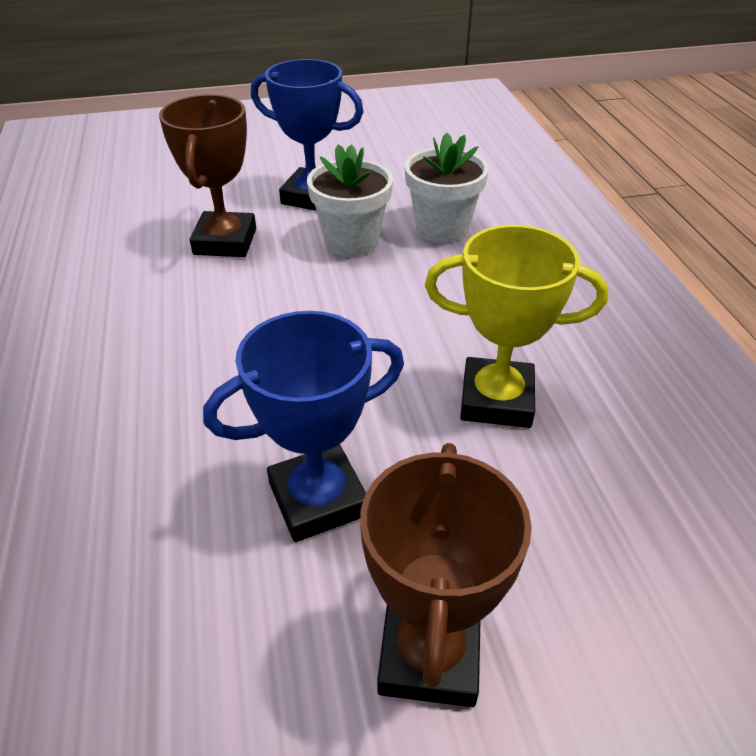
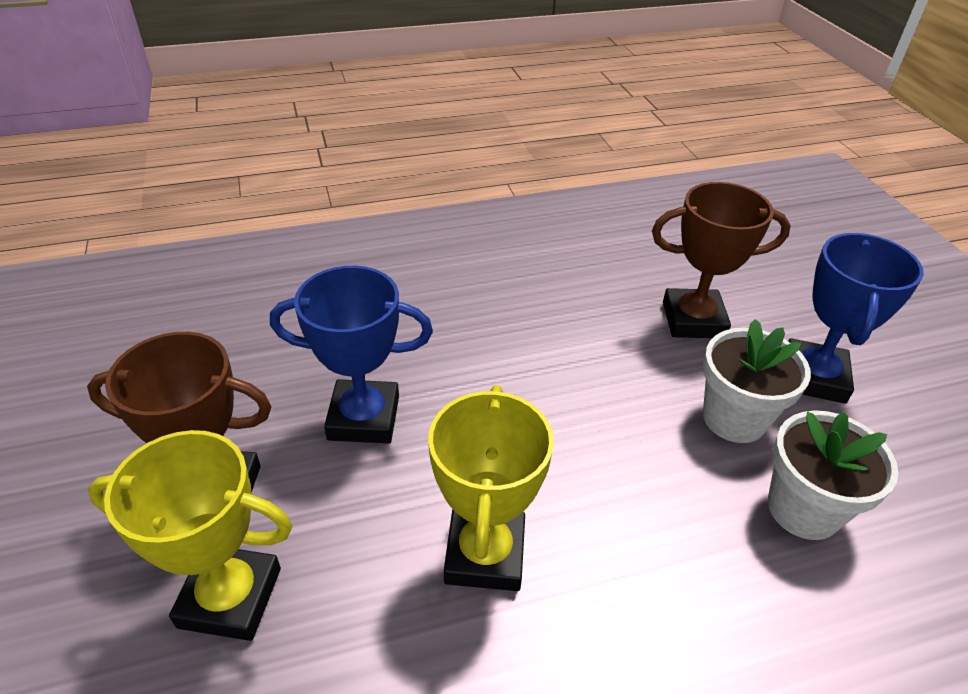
camera: 85 degrees right, 0 degrees up
blue trophy [203,311,404,542] -> blue trophy turned 60 degrees counterclockwise [270,266,433,443]
none -> yellow trophy [88,430,293,641]

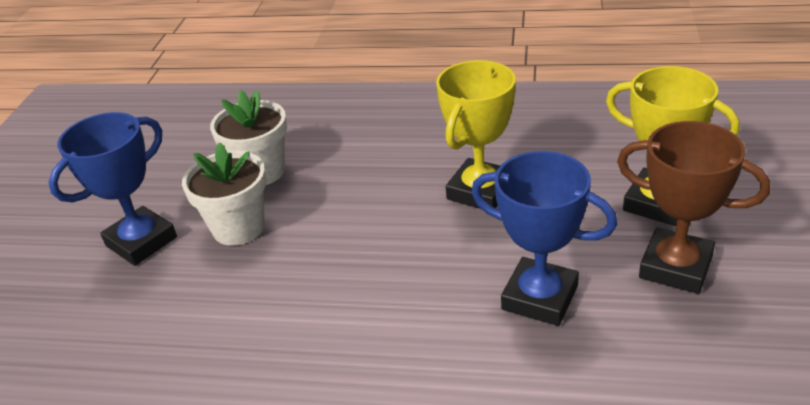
camera: 150 degrees left, 5 degrees down
brown trophy [652,182,791,338] -> none

